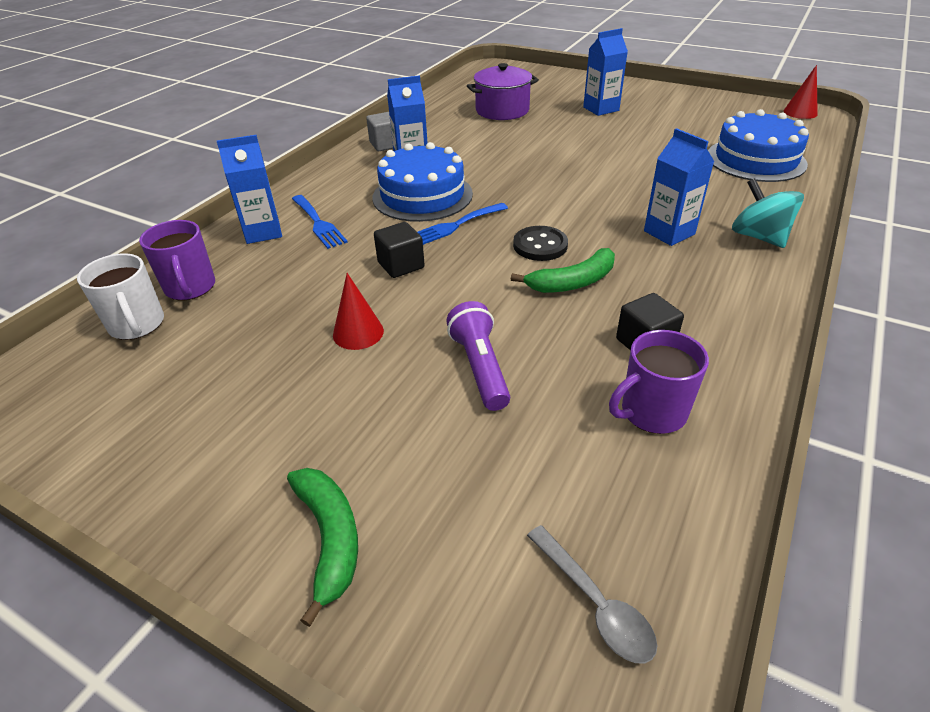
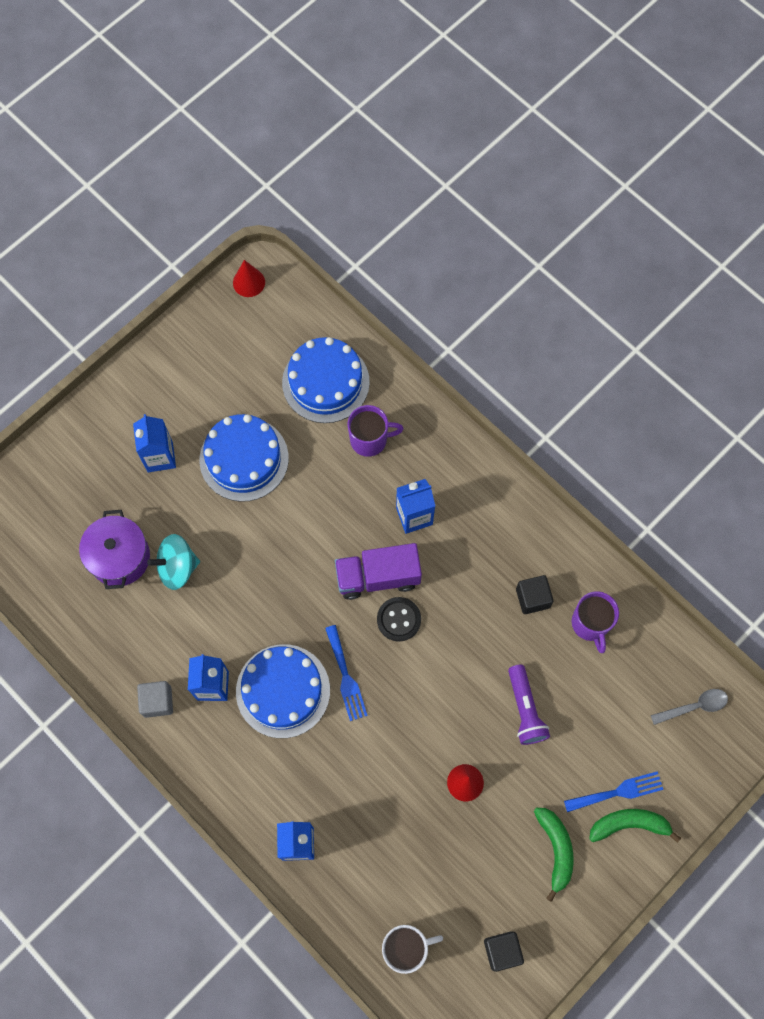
camera: 75 degrees left, 30 degrees up
purple mug [139,220,215,300] -> purple mug moved to [348,405,403,457]
blue fork [292,195,348,249] -> blue fork moved to [564,771,664,812]
black cube [374,222,425,278] -> black cube moved to [484,932,524,972]
purple flashlight [446,301,510,411] -> purple flashlight turned 105 degrees counterclockwise [508,665,550,745]
green banana [511,248,615,293] -> green banana moved to [534,808,574,902]
turquoise spinning top [732,178,804,248] -> turquoise spinning top moved to [147,534,200,590]
none -> blue cake [200,414,289,502]
none -> purple truck [335,543,422,600]

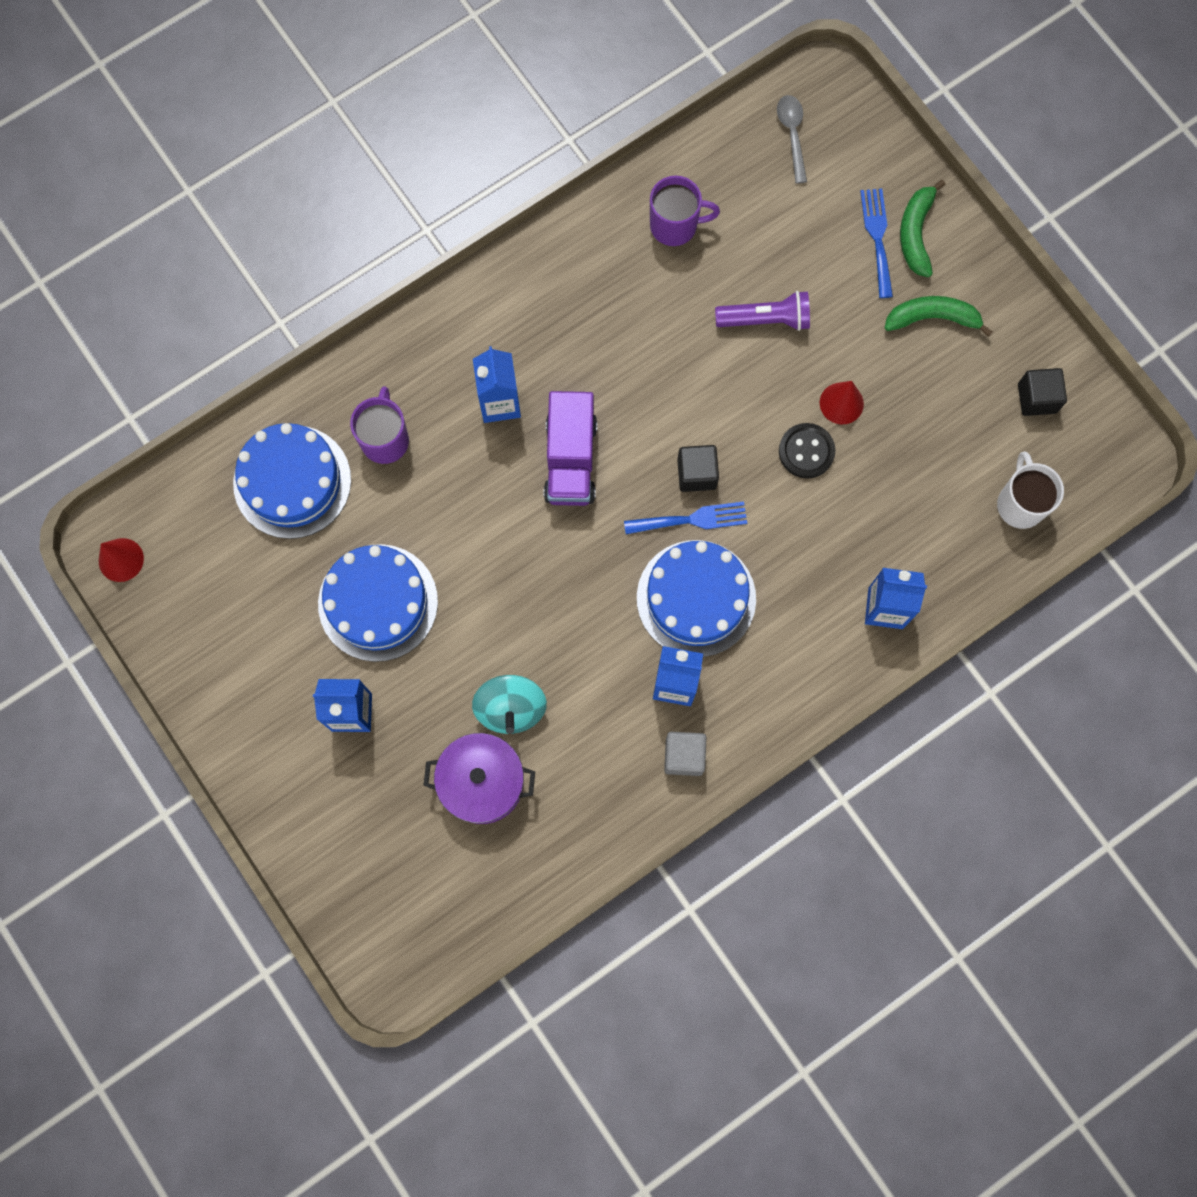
camera: 80 degrees left, 5 degrees up
black button [377,597,421,642] -> black button moved to [779,423,836,479]
black cube [516,575,553,614] -> black cube moved to [677,445,719,492]

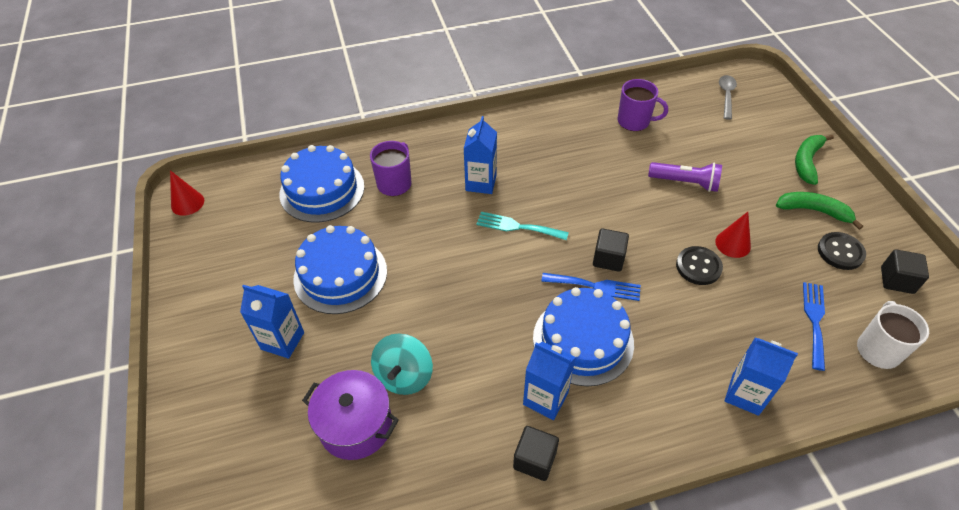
camera: 20 degrees right, 25 degrees down
purple truck [544,391,597,506] -> turquoise fork [476,212,569,240]
grey cube [664,732,707,776] -> black cube [513,426,559,481]
blue fork [860,188,893,298] -> blue fork moved to [803,282,825,371]
none -> black button [818,232,866,270]

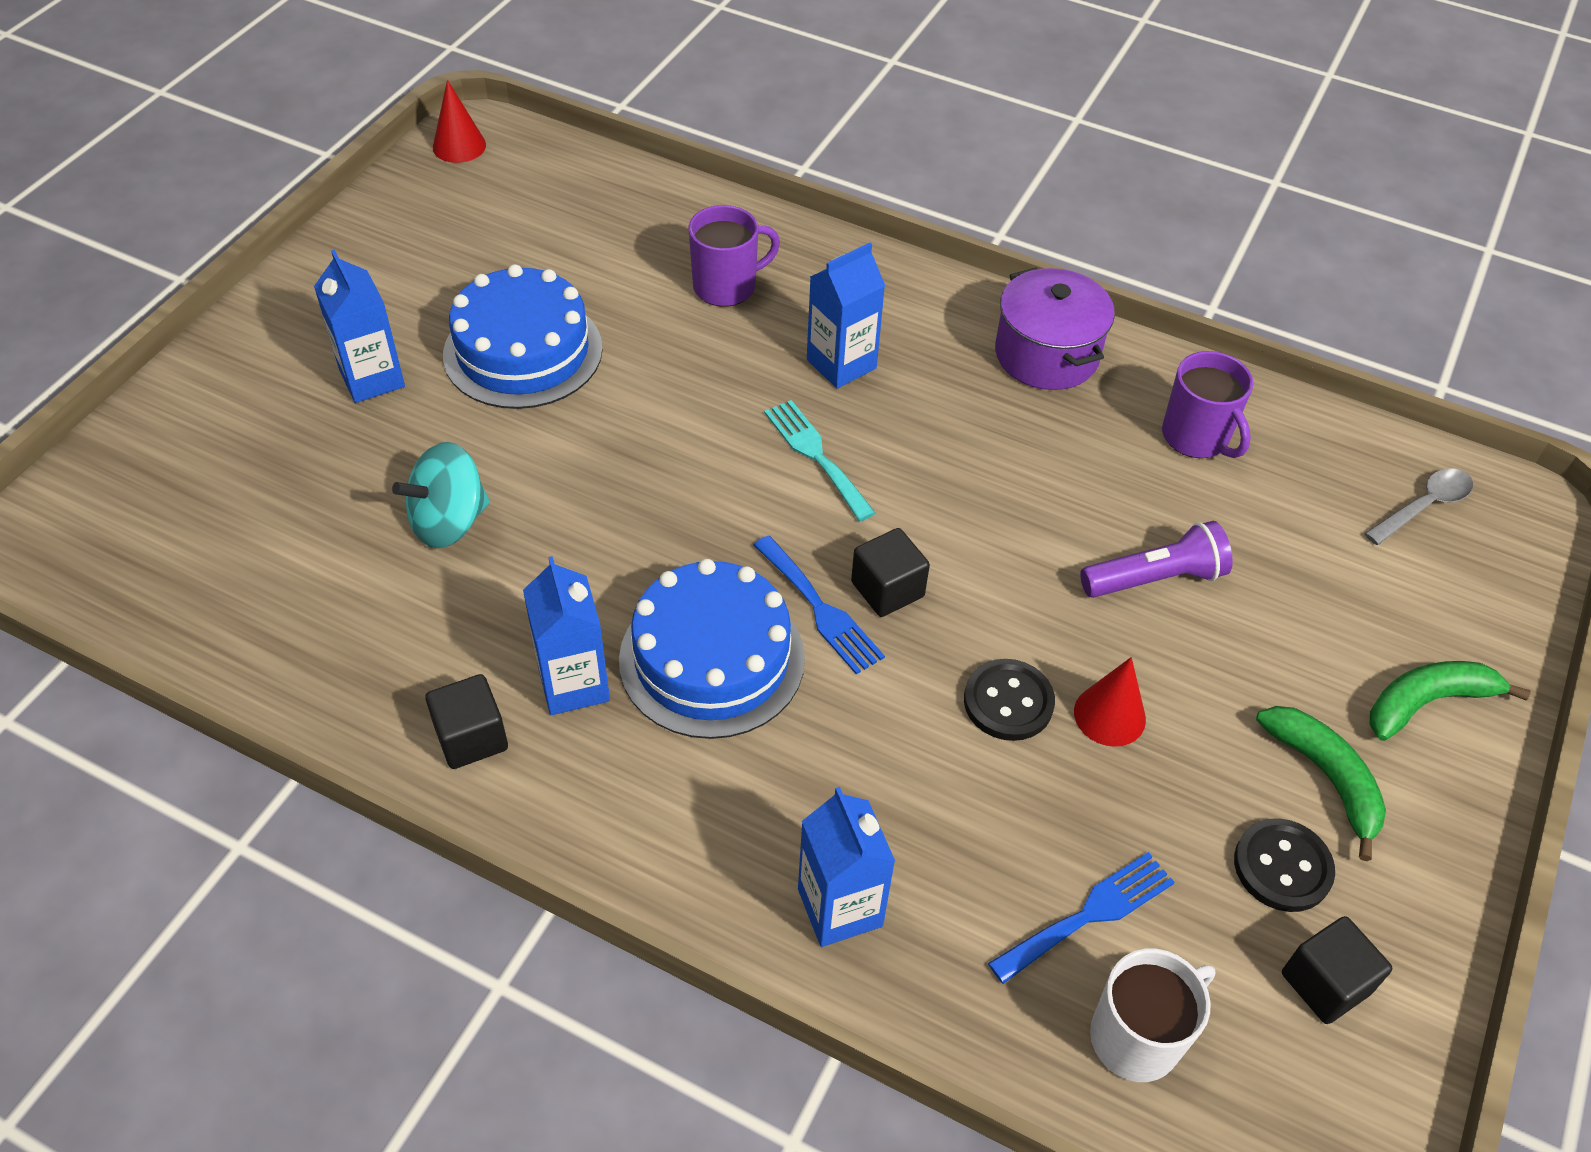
camera: 40 degrees right, 0 degrees up
blue cake [279,145,364,223] -> none
purple pot [302,370,399,460] -> purple pot moved to [995,267,1115,390]
purple flashlight [648,162,722,192] -> purple flashlight turned 75 degrees counterclockwise [1080,521,1233,598]

